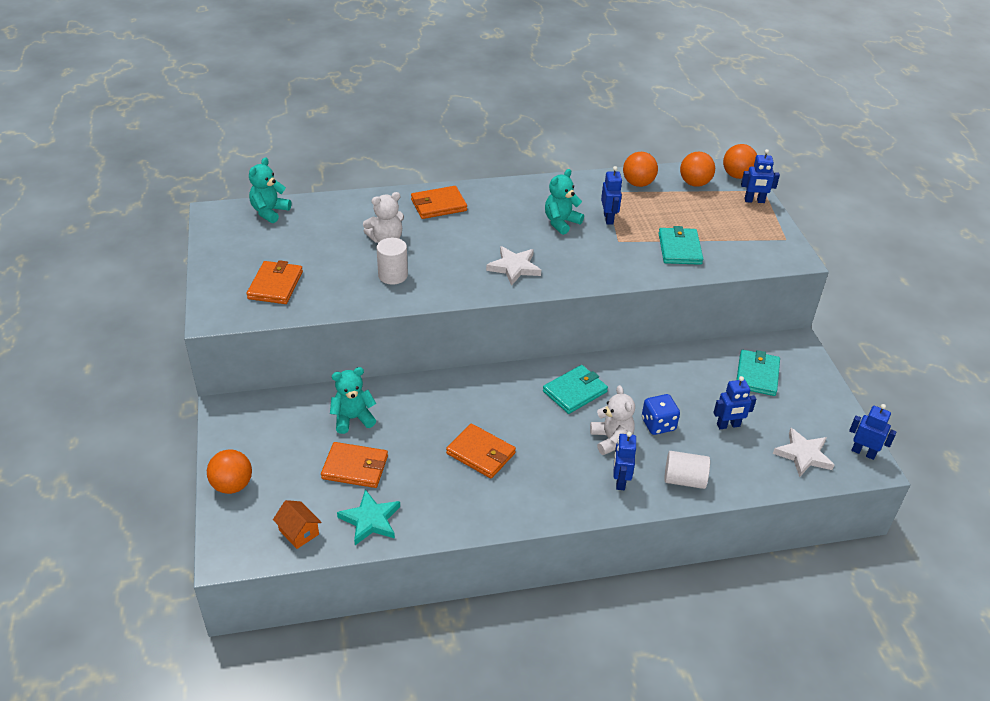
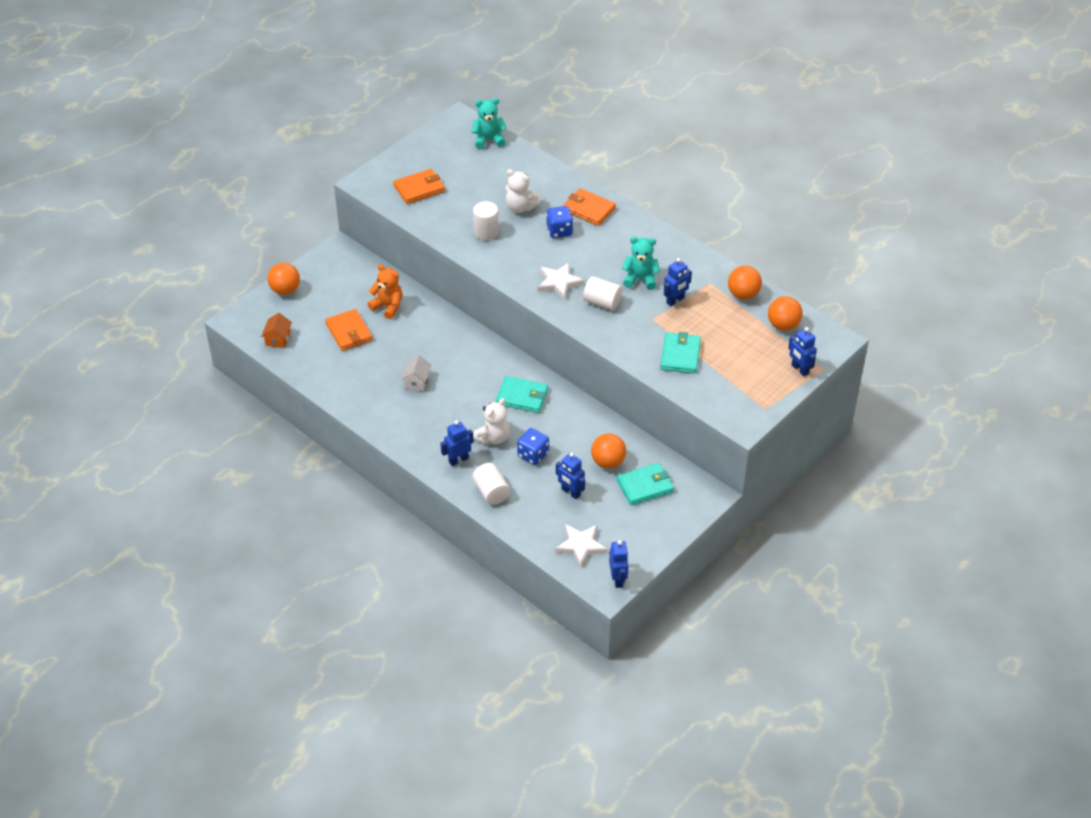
camera: 55 degrees right, 5 degrees up
turquoise teddy bear [330,367,376,434] -> orange teddy bear [368,264,403,319]
turquoise star [337,489,400,545] -> none
orange wallet [446,424,516,479] -> white house [401,355,431,391]
turquoise wallet [658,226,703,265] -> turquoise wallet turned 45 degrees counterclockwise [660,332,701,374]
orange ball [723,144,757,179] -> orange ball moved to [591,434,626,469]
none -> blue dice [546,206,573,238]
none -> white cylinder [583,276,623,310]

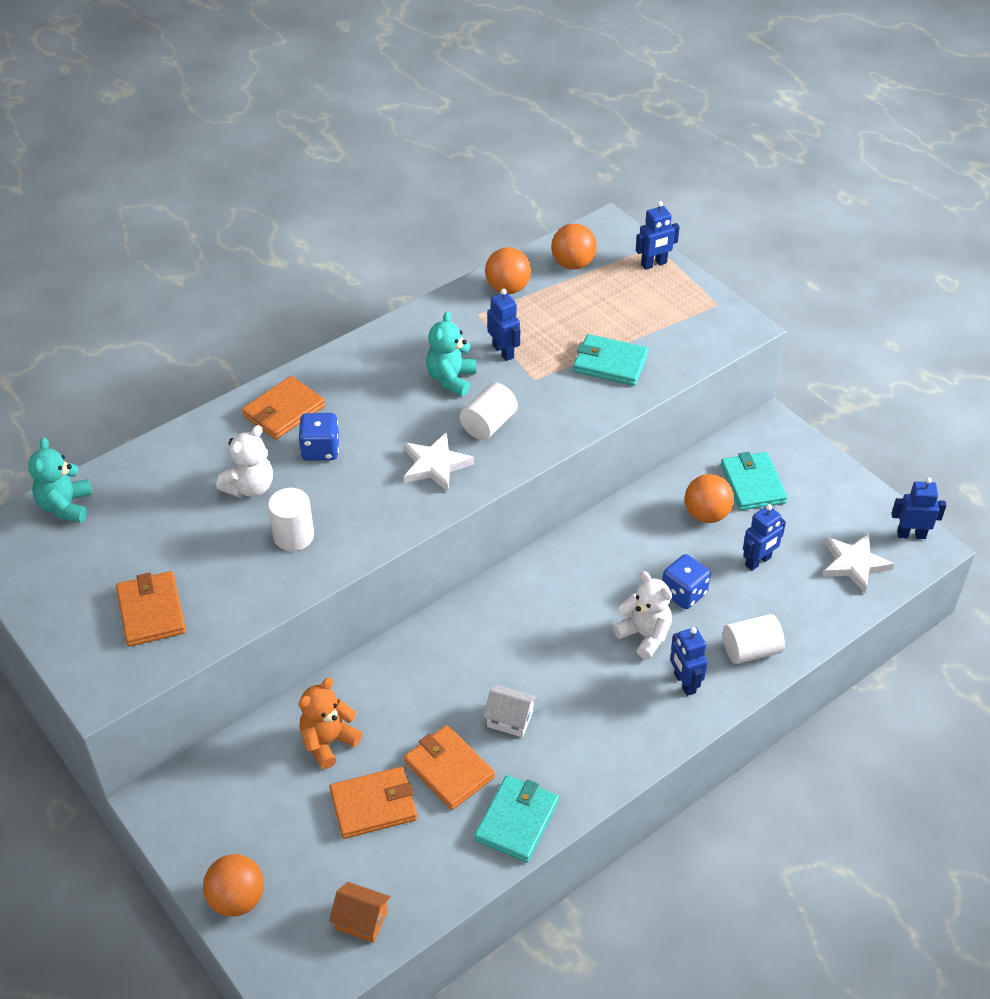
camera: 80 degrees left, 0 degrees up
turquoise wallet [496,376,548,413] -> turquoise wallet moved to [474,775,559,863]
none -> orange wallet [404,725,495,810]

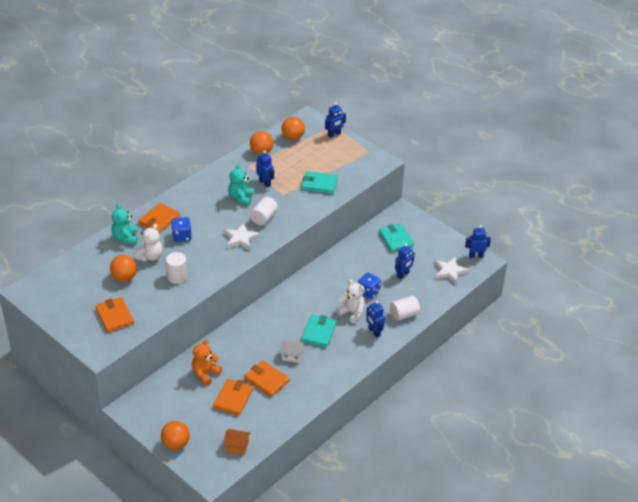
camera: 10 degrees left, 5 degrees down
turquoise teddy bear [28,438,92,523] -> turquoise teddy bear moved to [111,204,138,244]
orange wallet [329,767,417,839] -> orange wallet turned 45 degrees counterclockwise [213,379,253,416]
turquoise wallet [474,775,559,863] -> turquoise wallet moved to [301,315,337,348]
orange ball [685,474,734,523] -> orange ball moved to [110,255,137,282]

